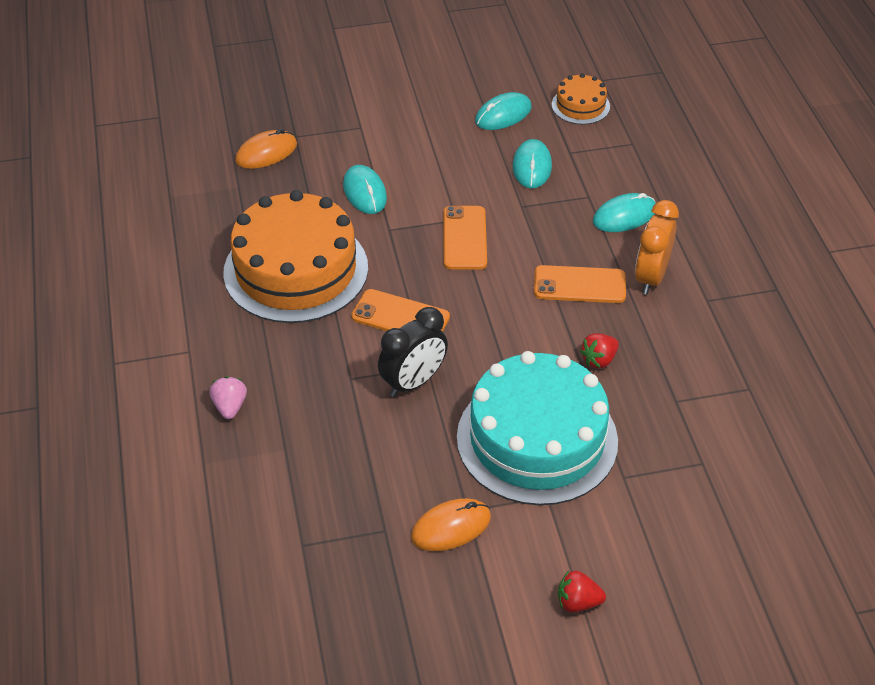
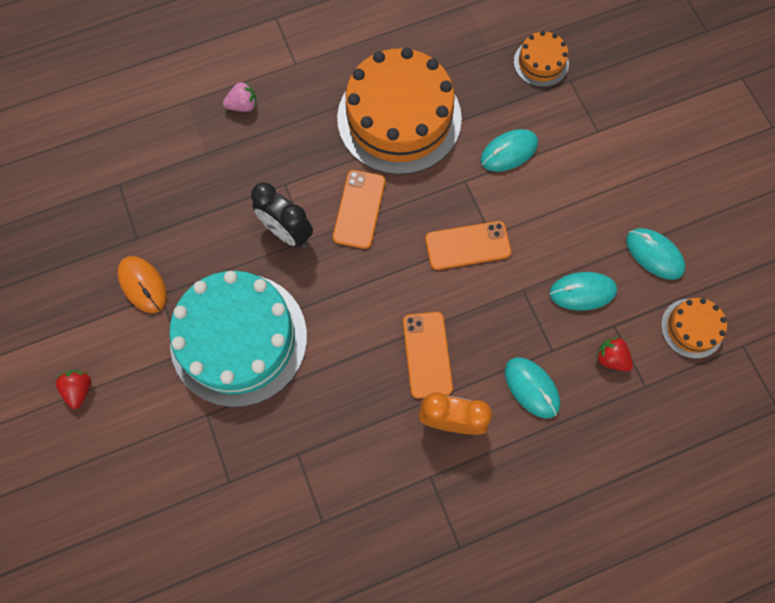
camera: 80 degrees right, 25 degrees up
orange mouse [235,129,297,169] -> orange cake [514,31,569,87]
red strawberry [580,333,619,368] -> red strawberry moved to [596,337,633,372]

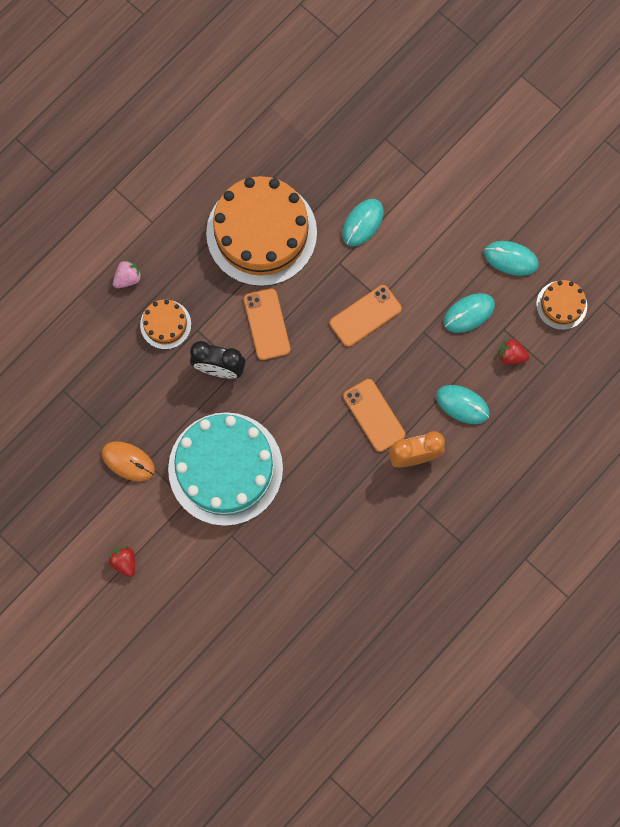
camera: 25 degrees left, 5 degrees up
orange cake [514,31,569,87] -> orange cake moved to [140,299,191,349]

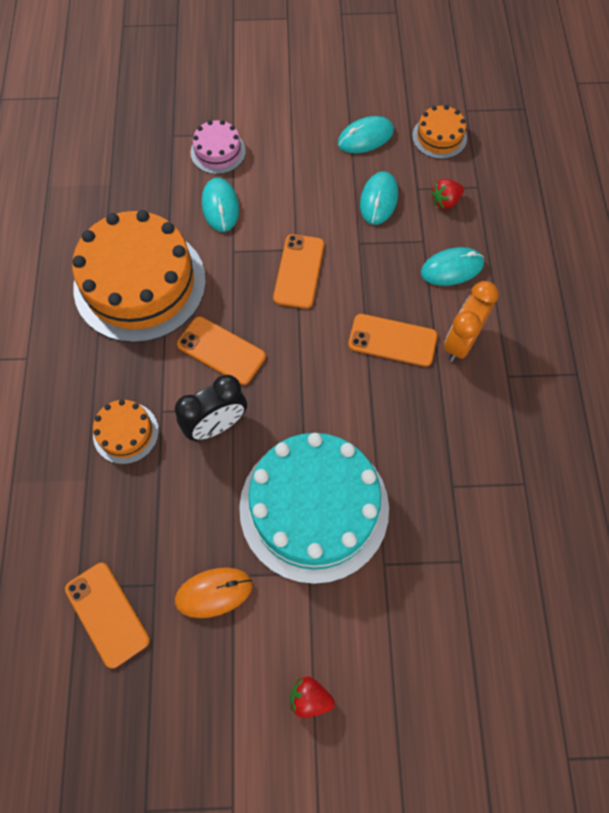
camera: 45 degrees left, 10 degrees down
pink strawberry [113,260,142,288] -> none
none -> orange phone [65,563,150,668]
none -> pink cake [191,120,246,174]

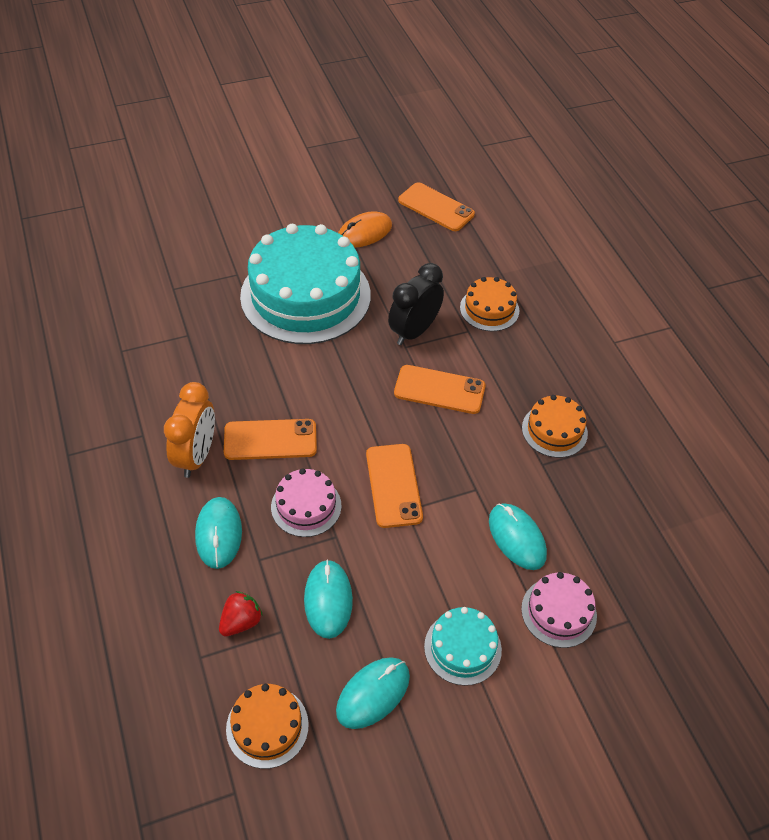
camera: 160 degrees right, 15 degrees down
orange cake [72,210,206,343] -> orange cake [522,395,588,458], size x0.46
red strawberry [290,676,335,718] -> none
turquoise mouse [421,247,484,286] -> turquoise mouse turned 60 degrees counterclockwise [195,497,242,569]
none -> pink cake [271,468,341,537]
none -> turquoise cake [424,607,502,686]

